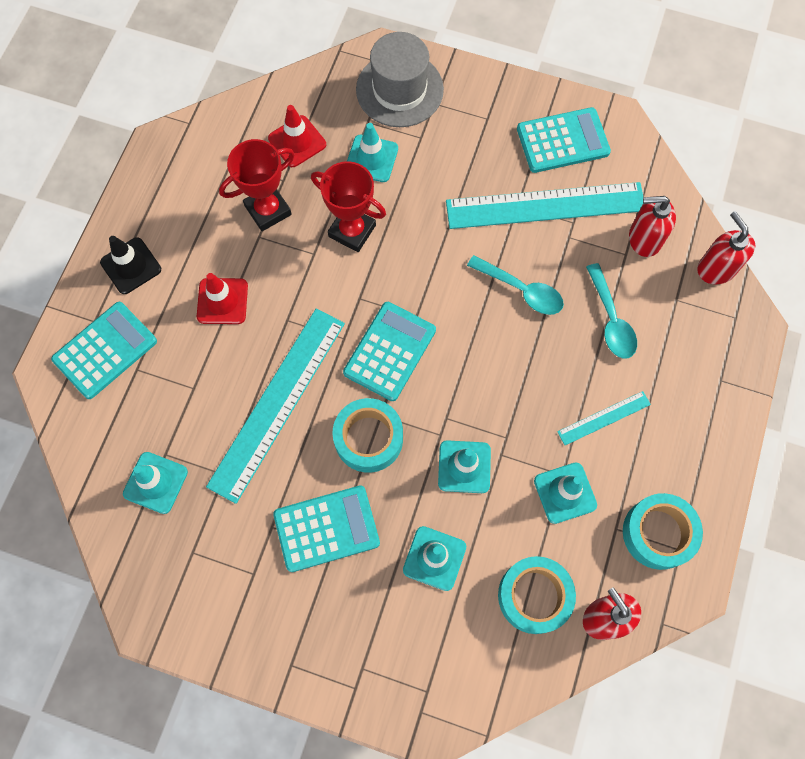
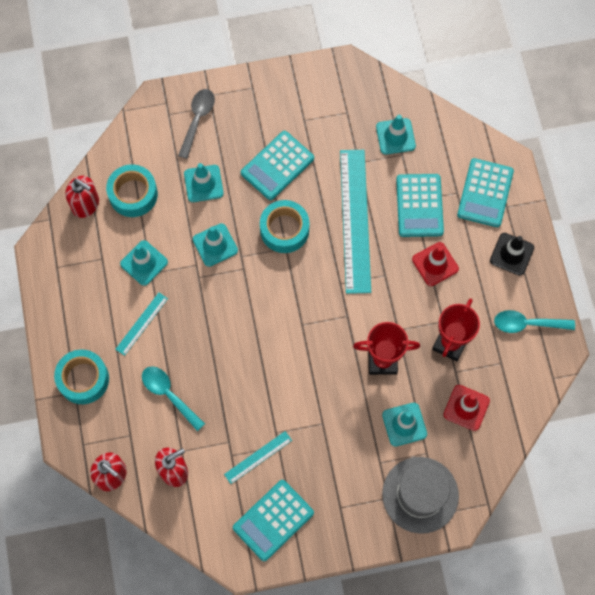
camera: 150 degrees right, 0 degrees up
turquoise calculator [343,302,436,401] -> turquoise calculator moved to [396,174,444,237]
turquoise ruler [446,182,643,229] -> turquoise ruler [224,431,292,484], size x0.46
turquoise spoon [467,255,564,315] -> turquoise spoon moved to [494,310,575,333]
turquoise tape [623,493,703,570] -> turquoise tape moved to [54,350,109,404]
none -> grey spoon [178,89,215,159]

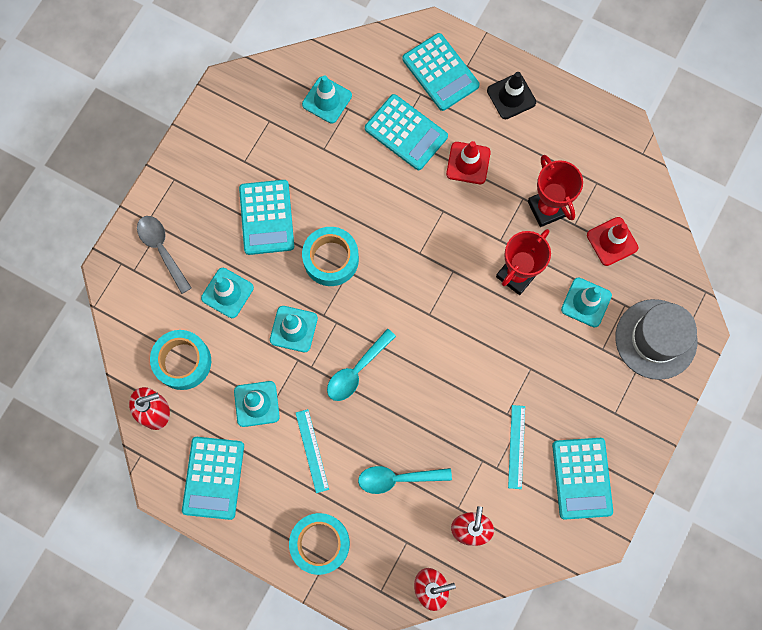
camera: 50 degrees left, 5 degrees up
turquoise ruler [340,150,371,294] -> none
turquoise spoon [494,310,575,333] -> turquoise spoon moved to [327,329,396,401]
none -> turquoise calculator [182,437,244,520]

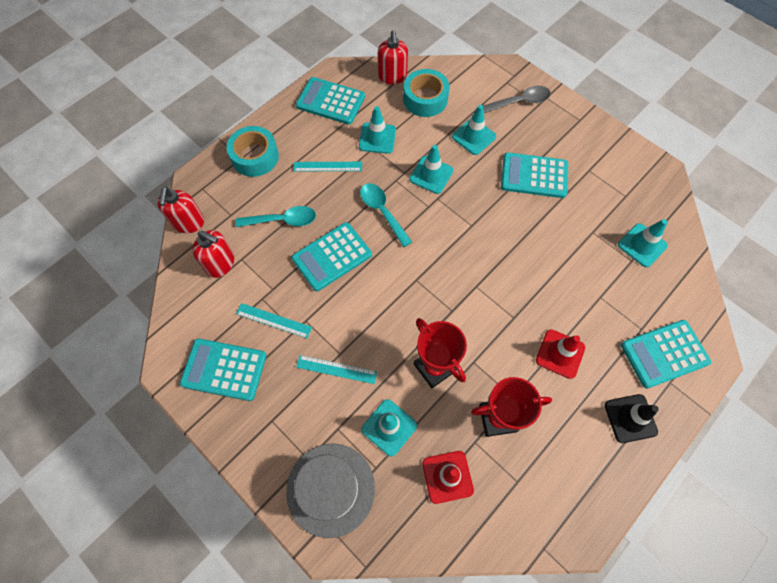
camera: 105 degrees right, 10 degrees down
turquoise tape [302,227,359,286] -> none
turquoise spoon [358,466,452,494] -> turquoise spoon turned 75 degrees clockwise [236,206,316,227]
turquoise calculator [365,94,448,170] -> turquoise calculator moved to [292,222,372,291]
none -> turquoise ruler [296,355,377,384]

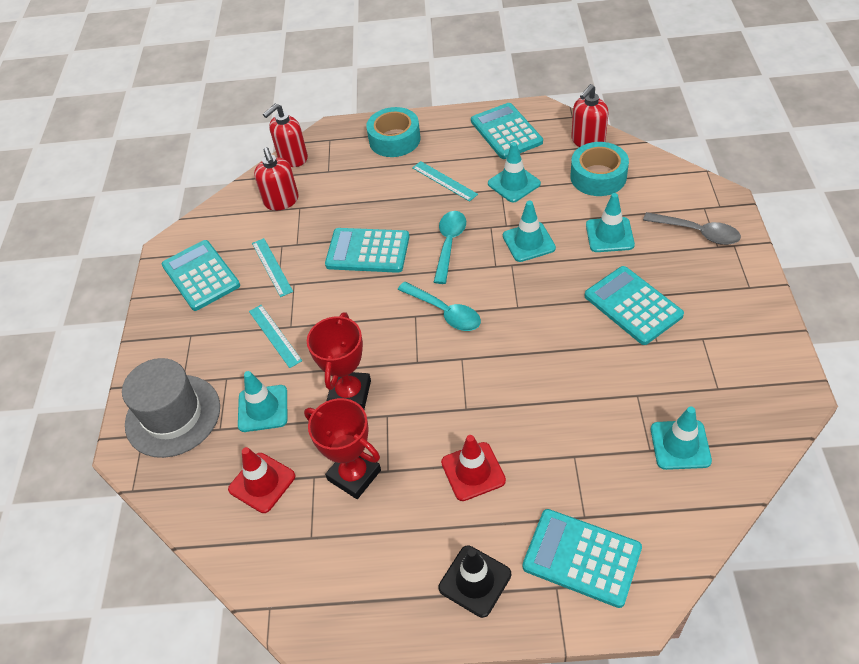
camera: 50 degrees right, 15 degrees down
turquoise spoon [236,206,316,227] -> turquoise spoon moved to [398,282,481,331]

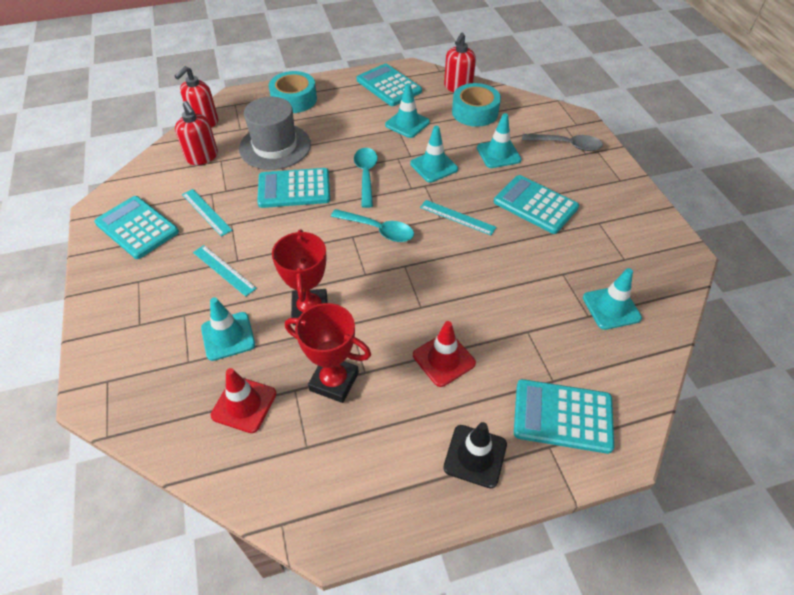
camera: 20 degrees left, 0 degrees up
grey hat [122,358,220,458] -> grey hat moved to [239,96,311,170]
turquoise ruler [412,161,478,202] -> turquoise ruler moved to [420,200,496,235]

